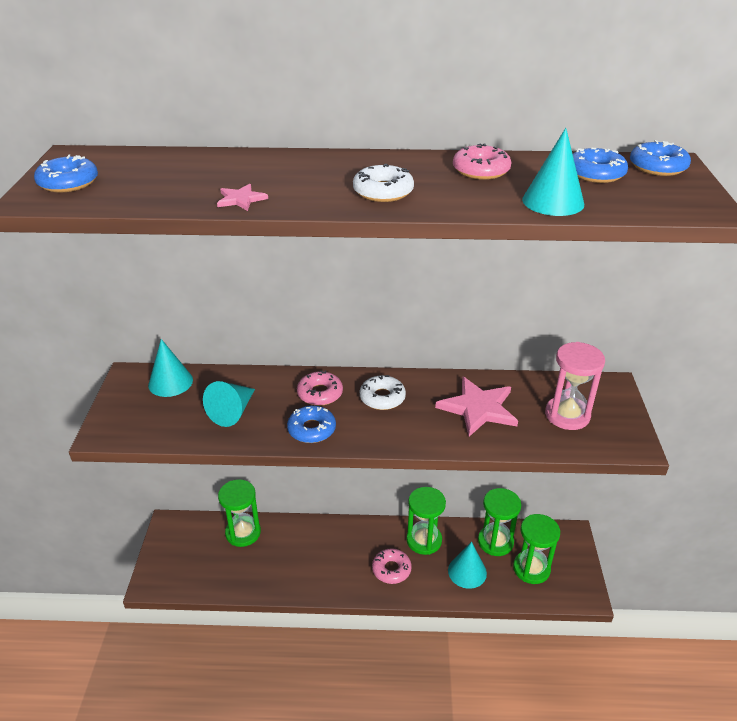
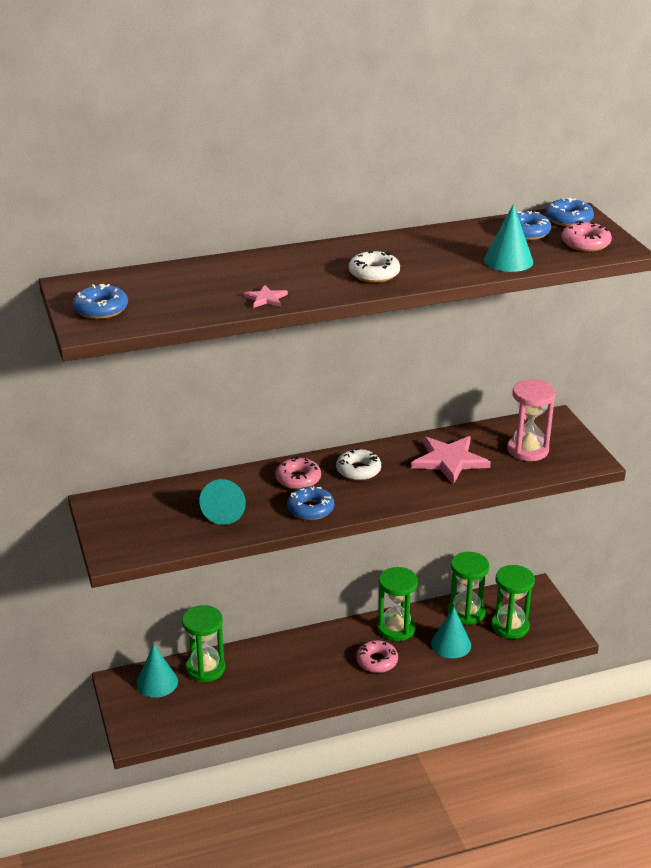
camera: 20 degrees left, 5 degrees down
turquoise cone [148,339,193,397] -> turquoise cone moved to [136,644,178,698]
pink donut [453,143,512,180] -> pink donut moved to [562,221,612,252]

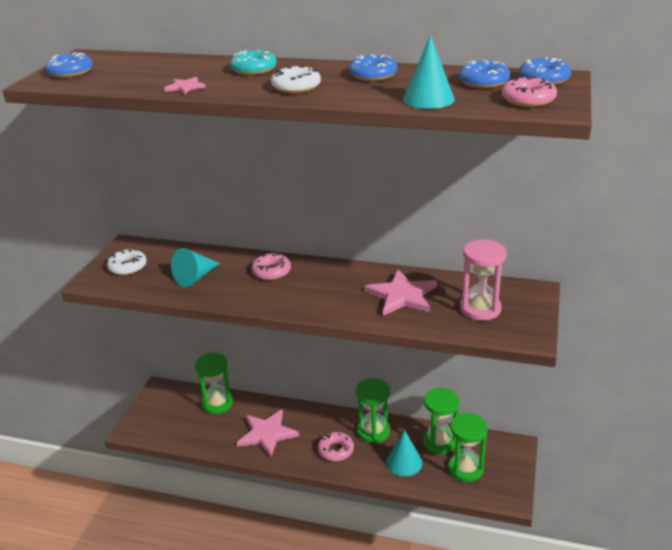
camera: 35 degrees right, 0 degrees up
turquoise cone [136,644,178,698] -> none
blue donut [287,486,334,520] -> blue donut moved to [349,54,397,81]
white donut [336,448,381,481] -> white donut moved to [107,249,147,275]
none -> turquoise donut [230,50,277,75]
none -> pink star [237,409,299,457]

